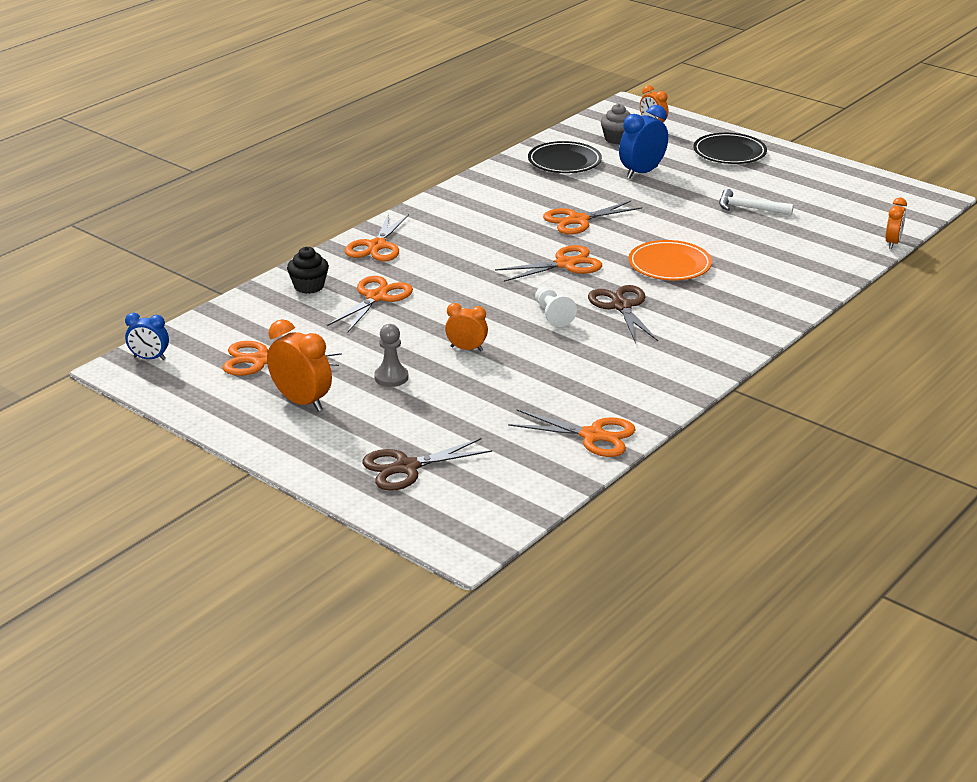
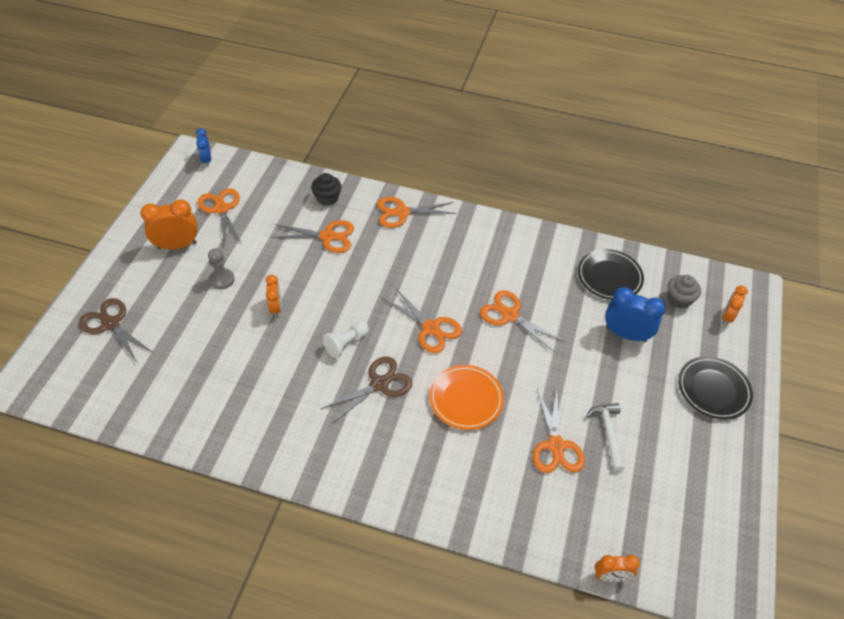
camera: 65 degrees right, 20 degrees up
orange clock [267,319,332,411] -> orange clock turned 120 degrees counterclockwise [140,199,197,249]
orange scissors [508,409,636,457] -> orange scissors moved to [533,388,585,473]

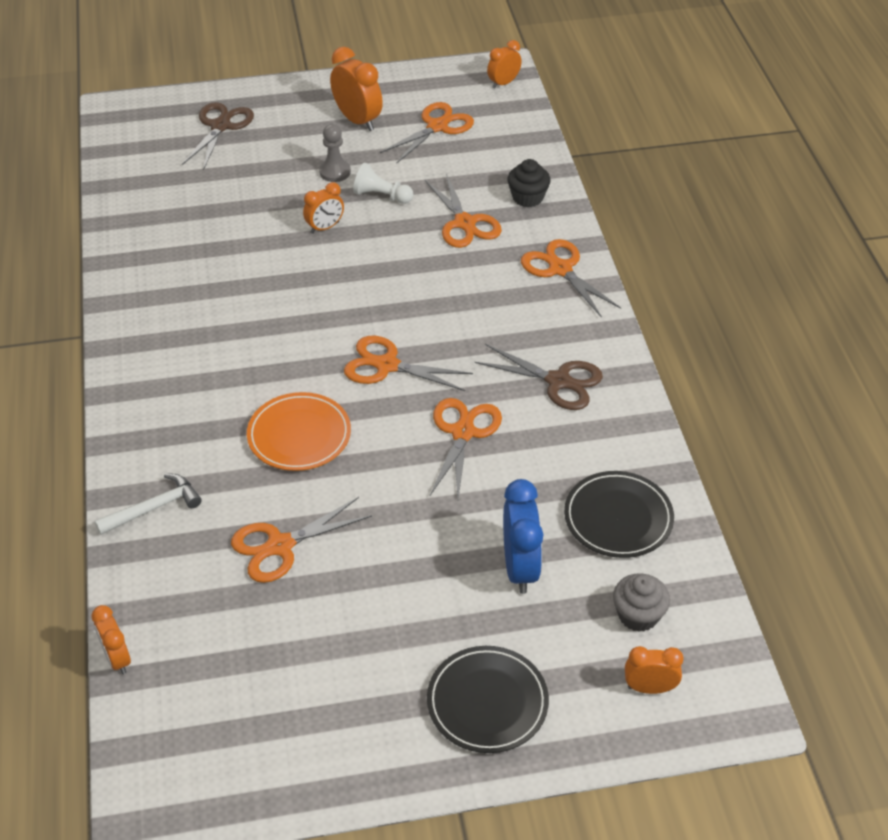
camera: 65 degrees right, 5 degrees down
blue clock [196,128,211,167] -> orange clock [487,40,522,89]
brown scissors [321,357,413,424] -> brown scissors moved to [474,344,603,410]
white pawn [323,322,369,358] -> white pawn moved to [353,163,414,204]
orange scissors [384,288,462,353] -> orange scissors turned 90 degrees clockwise [344,336,473,391]
white hammer [586,403,625,472] -> white hammer moved to [95,473,202,535]

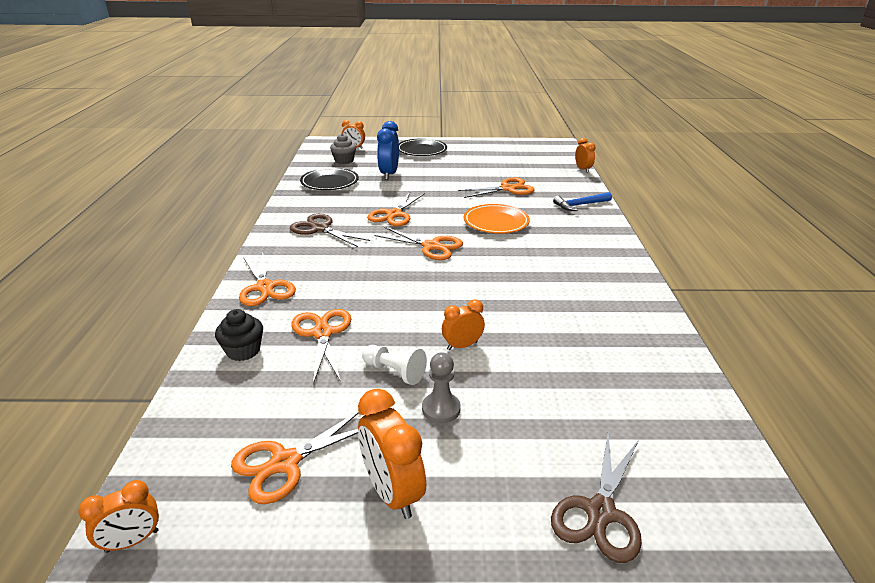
camera: 170 degrees left, 15 degrees down
white hammer [95,473,202,535] -> blue hammer [553,192,612,211]

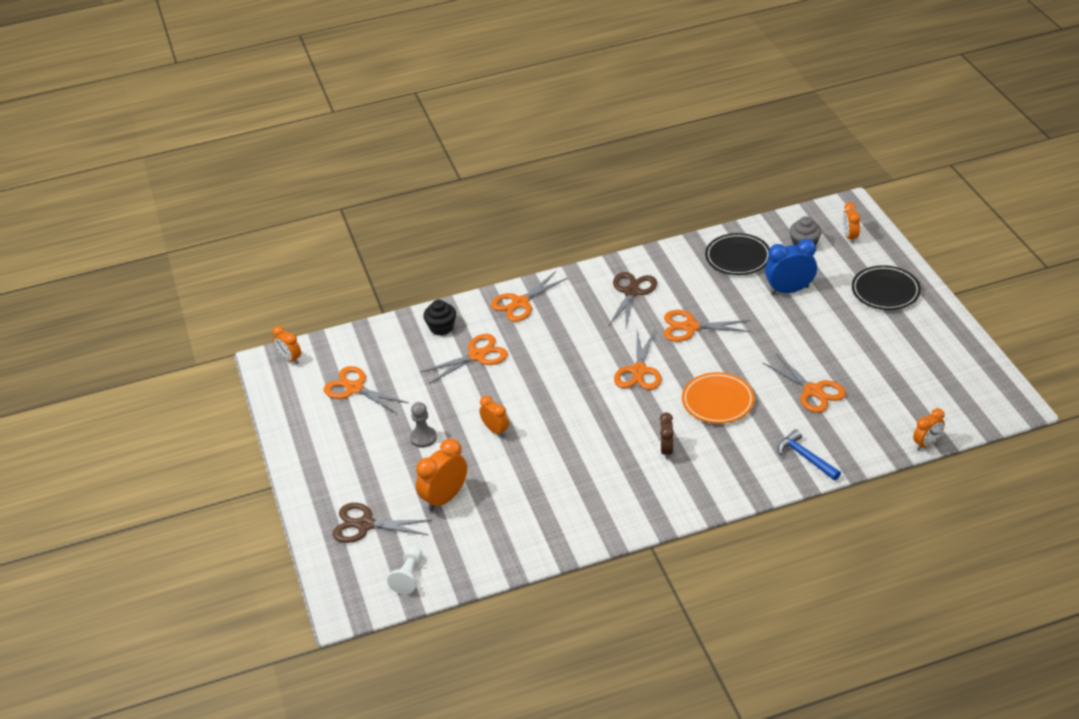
camera: 75 degrees right, 10 degrees up
orange clock [358,388,426,519] -> orange clock moved to [416,439,467,511]
white pawn [362,345,427,385] -> white pawn moved to [387,546,422,595]
none -> brown clock [660,413,674,459]

